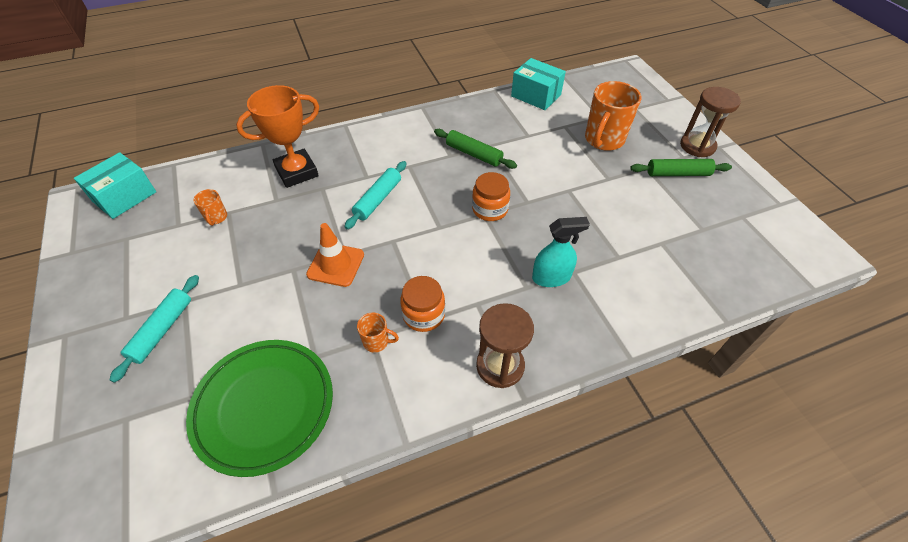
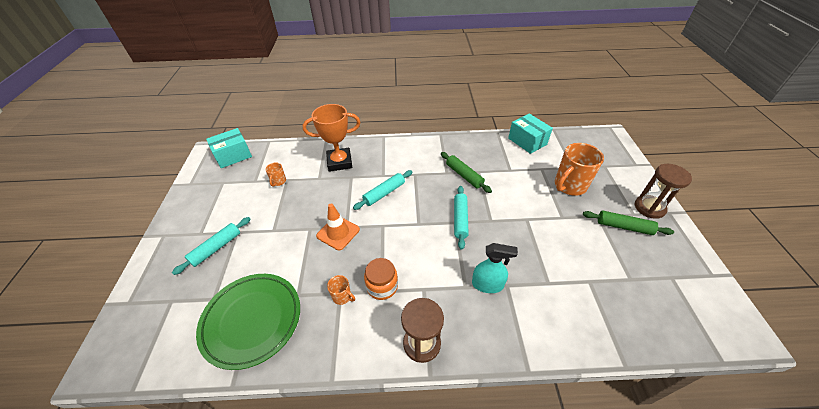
camera: 20 degrees right, 5 degrees down
orange jar [472,172,510,221] -> turquoise rolling pin [454,186,469,250]

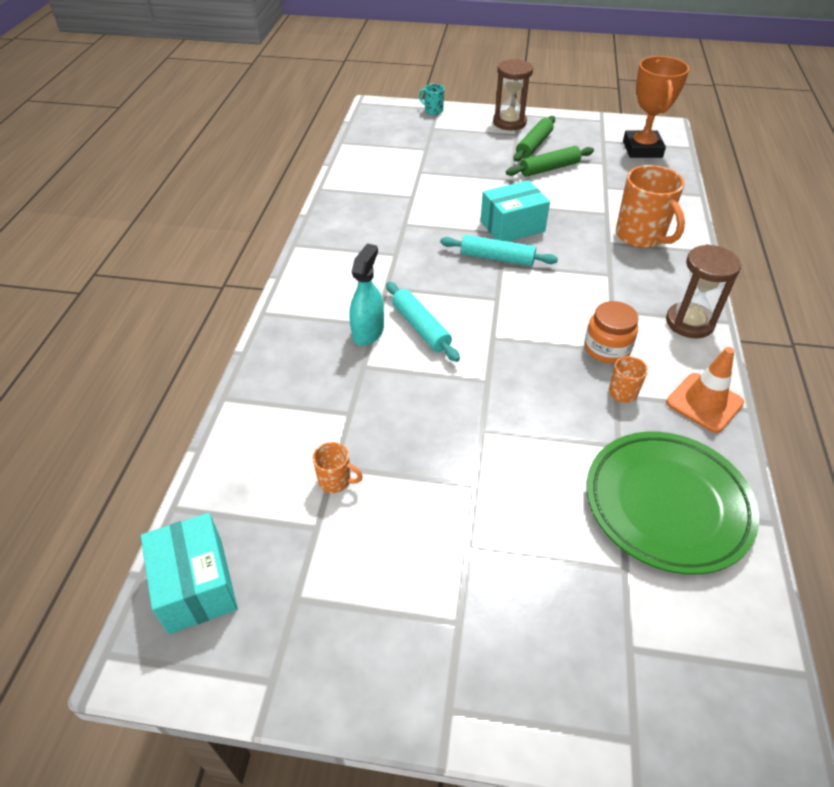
camera: 80 degrees left, 0 degrees up
turquoise rolling pin [172,217,250,275] -> none
orange trophy [303,104,361,172] -> orange trophy moved to [623,56,690,158]
orange traffic cone [316,203,360,251] -> orange traffic cone moved to [666,347,744,433]
green rolling pin [441,152,492,193] -> green rolling pin moved to [506,146,594,177]
turquoise spray bottle [472,243,518,293] -> turquoise spray bottle moved to [350,244,384,346]
turquoise box [508,114,553,154] -> turquoise box moved to [480,180,550,242]
orange mug [555,143,604,196] -> orange mug moved to [616,165,685,248]
none -> turquoise mug [419,84,445,115]

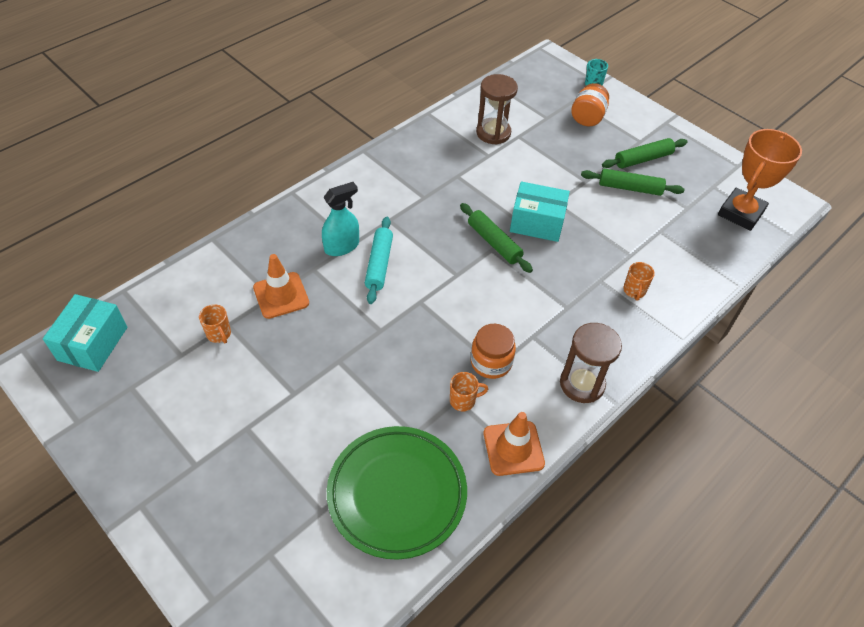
camera: 35 degrees right, 5 degrees up
turquoise rolling pin [440,235,558,266] -> green rolling pin [460,203,533,273]
brown hourglass [493,59,533,130] -> brown hourglass moved to [476,74,518,145]
orange mug [616,165,685,248] -> orange mug [623,262,655,301], size x0.47
none -> orange traffic cone [253,254,309,319]
none -> orange jar [571,83,609,126]

